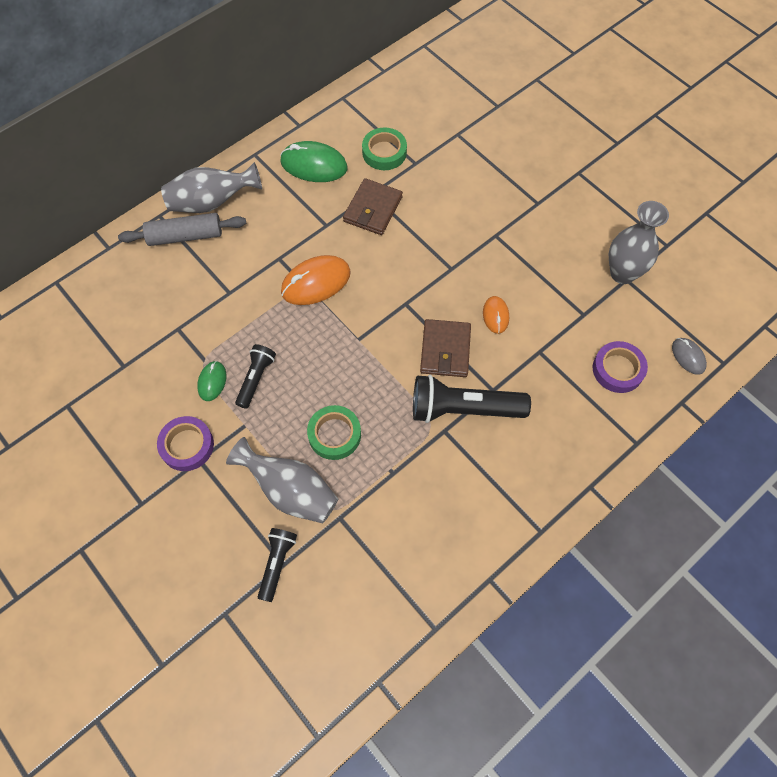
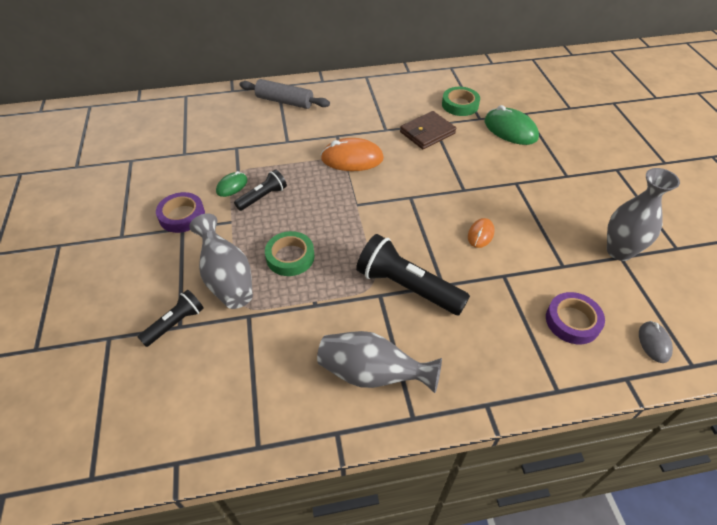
camera: 30 degrees right, 15 degrees down
grey vase [161,162,262,213] -> grey vase moved to [317,331,442,393]
green mouse [280,141,348,182] -> green mouse moved to [484,105,539,145]
brown wallet [420,319,471,377] -> none

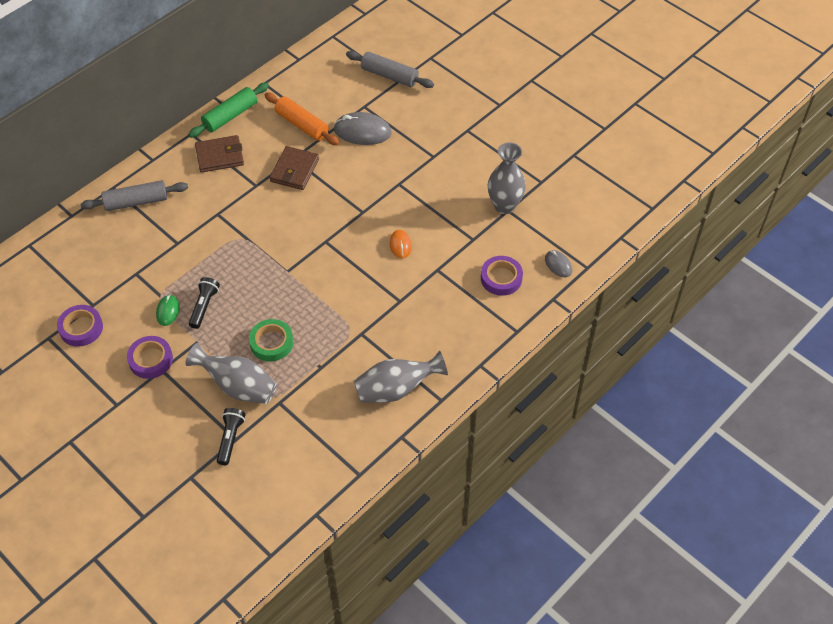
camera: 35 degrees left, 5 degrees up
orange mouse [321,138,384,171] -> none
black flashlight [356,234,470,315] -> none
green tape [442,87,480,116] -> orange rolling pin [265,92,340,145]
green mouse [484,105,539,145] -> grey mouse [334,112,392,145]
none -> purple tape [57,305,103,347]
none -> green rolling pin [188,82,269,138]
none -> brown wallet [195,135,244,173]
none -> grey rolling pin [346,51,434,88]

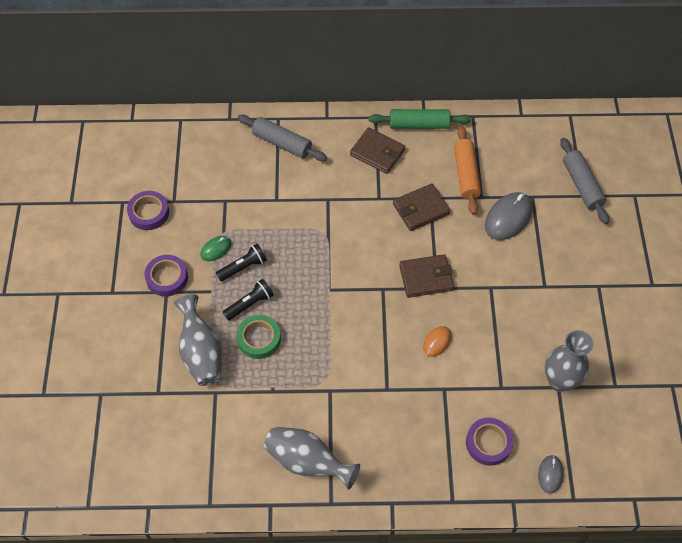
camera: 45 degrees right, 5 degrees up
black flashlight [217,408,245,465] -> black flashlight moved to [223,279,274,320]
grey mouse [334,112,392,145] -> grey mouse turned 75 degrees clockwise [485,192,533,240]
none -> brown wallet [399,254,454,298]

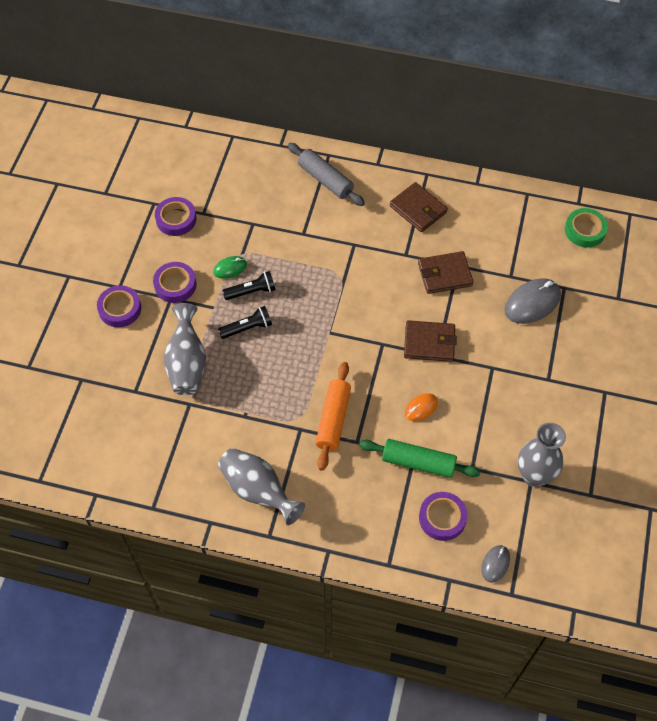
camera: 15 degrees right, 0 degrees up
green tape [236,315,281,359] -> green tape moved to [565,208,608,247]
green rolling pin [369,109,471,129] -> green rolling pin moved to [359,439,481,478]
orange rolling pin [454,126,481,215] -> orange rolling pin moved to [316,362,351,471]
grey rolling pin [560,138,609,224] -> none
none -> purple tape [97,285,141,327]

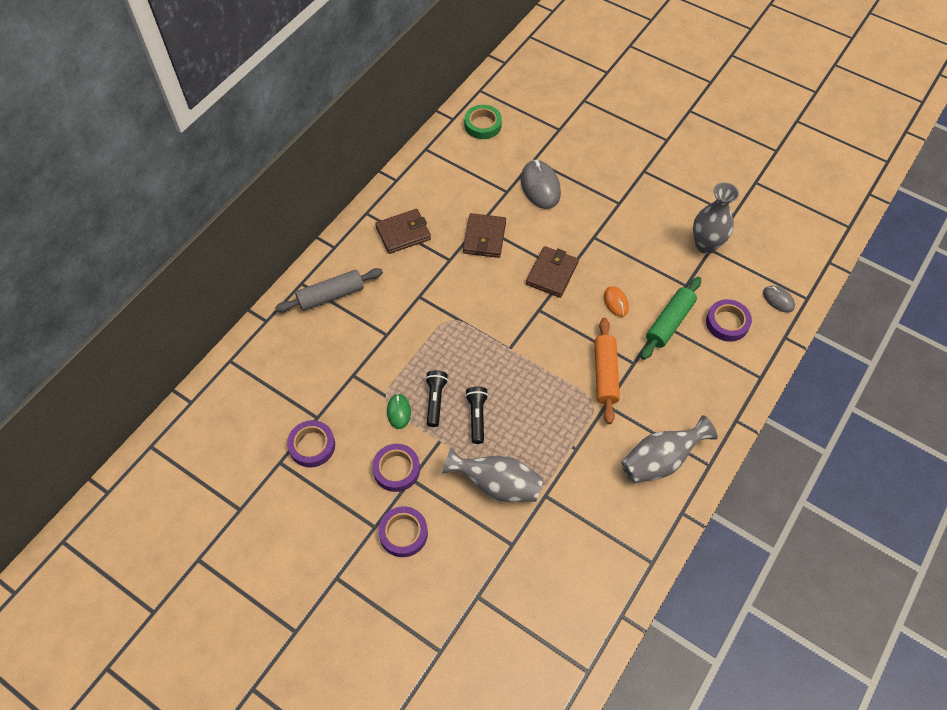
camera: 70 degrees left, 0 degrees up
orange rolling pin [316,362,351,471] -> orange rolling pin turned 60 degrees clockwise [594,318,620,424]

